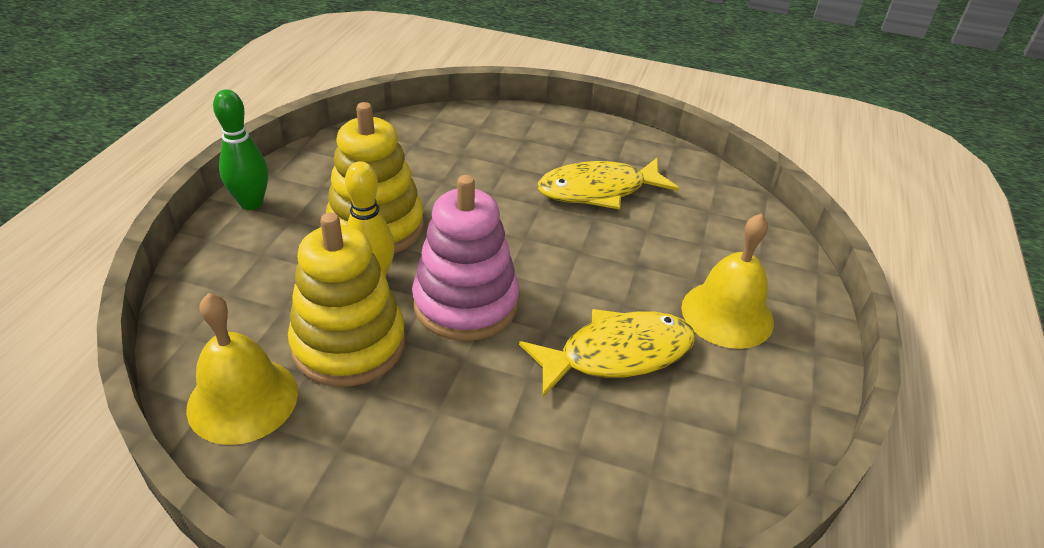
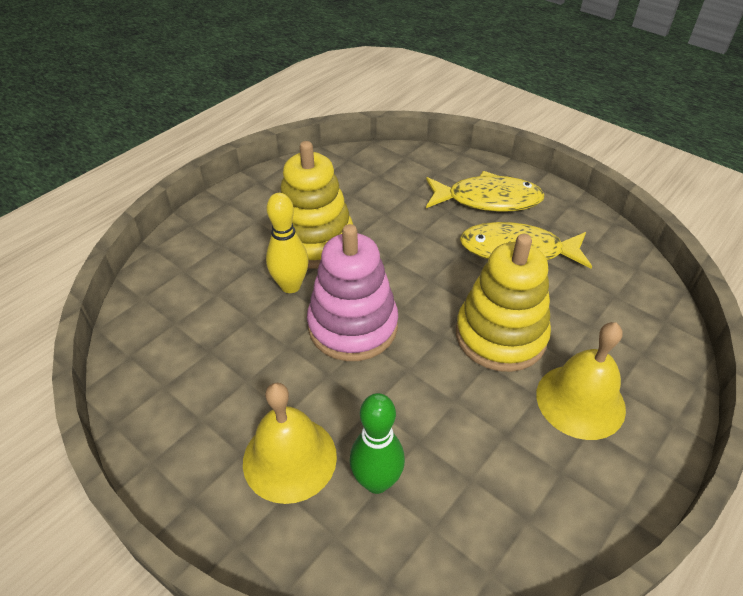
camera: 25 degrees right, 5 degrees up
yellow bell [186,293,298,445] -> yellow bell moved to [243,383,337,504]
green bowling pin [213,89,268,210] -> green bowling pin moved to [350,393,405,494]
yellow stacking toy [288,213,405,387] -> yellow stacking toy moved to [456,234,551,372]
yellow fish [519,309,696,397] -> yellow fish moved to [426,171,545,212]

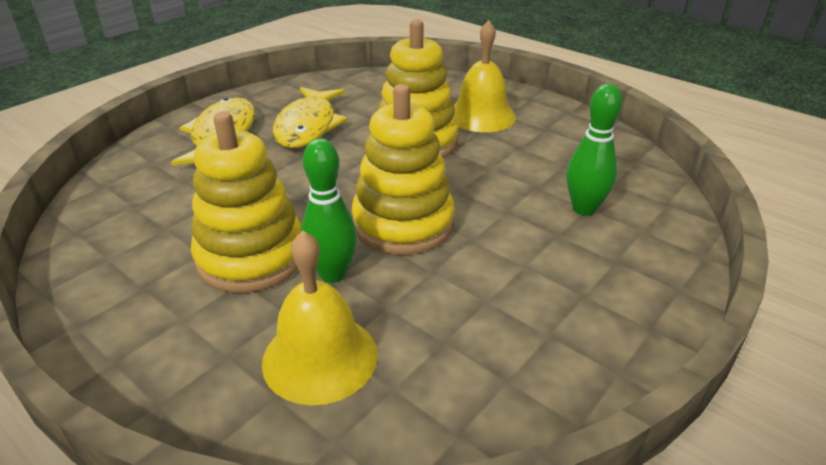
camera: 90 degrees left, 10 degrees down
yellow bell [243,383,337,504] -> yellow bell moved to [262,230,378,405]
yellow bowling pin [266,193,309,293] -> green bowling pin [301,138,357,283]
pink stacking toy [307,224,398,361] -> yellow stacking toy [352,84,455,255]

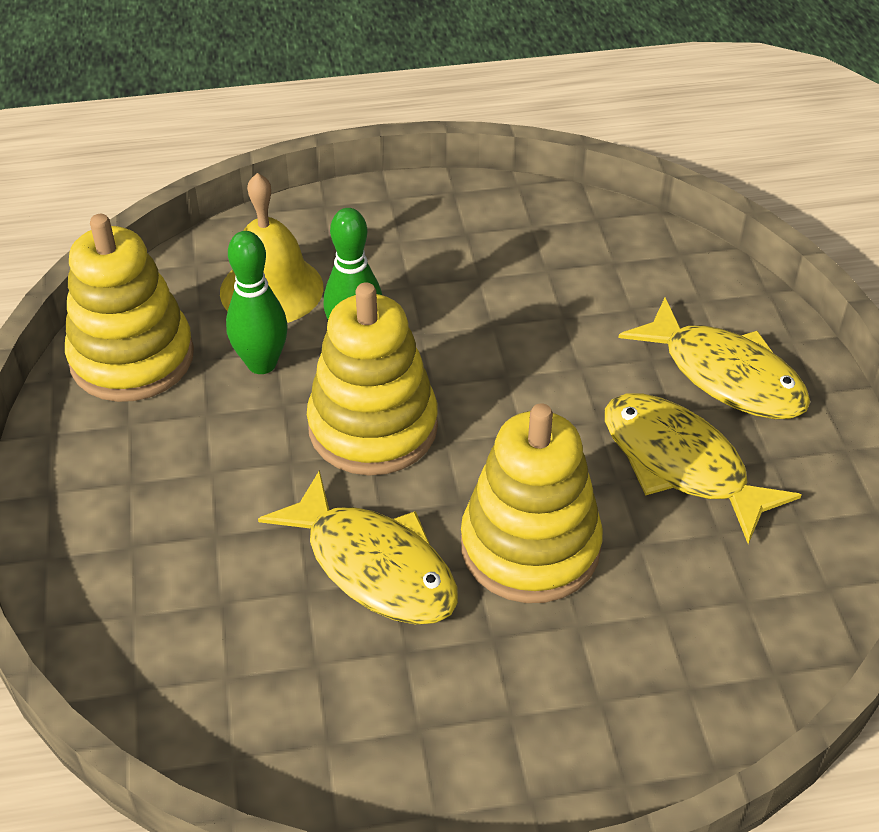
camera: 130 degrees right, 10 degrees up
yellow stacking toy [191,111,302,293] -> yellow stacking toy moved to [65,214,194,402]
yellow bell [454,20,516,132] -> none
green bowling pin [566,84,623,216] -> green bowling pin moved to [226,231,288,374]
none -> yellow fish [258,470,458,625]

